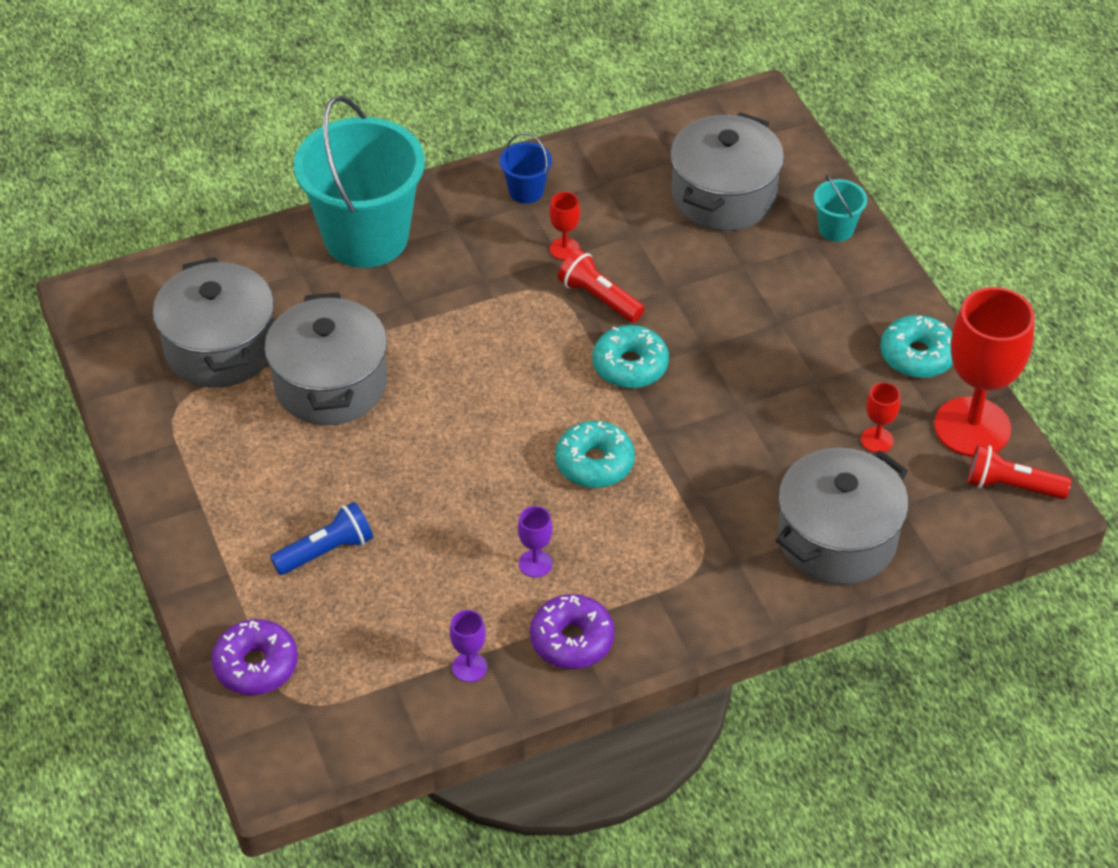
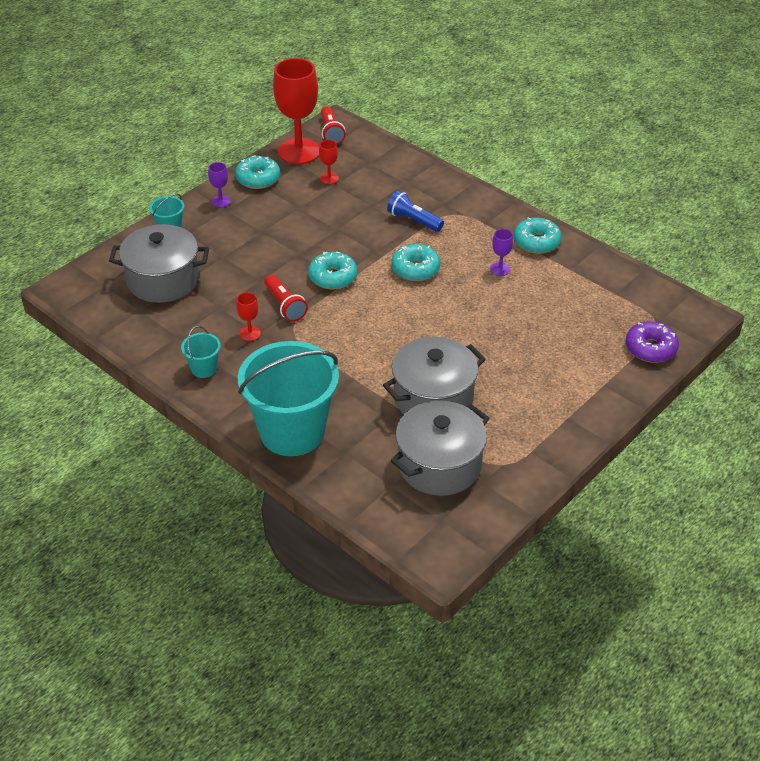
camera: 115 degrees left, 5 degrees down
blue flashlight [270,502,373,575] -> blue flashlight moved to [387,191,444,232]
purple goblet [450,610,487,682] -> purple goblet moved to [208,162,231,208]
blue bucket [500,133,552,204] -> turquoise bucket [181,326,221,378]
purple donut [530,594,615,669] -> turquoise donut [514,217,562,254]
red flashlight [558,249,645,322] -> red flashlight turned 45 degrees counterclockwise [264,275,308,322]
grey pot [776,448,909,585] -> none

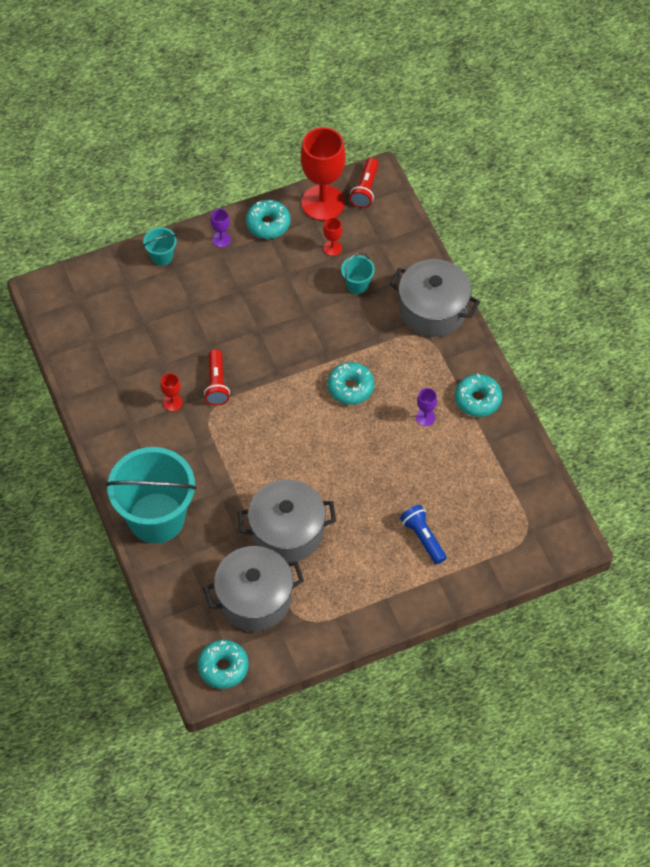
camera: 25 degrees right, 15 degrees up
grey pot [109,224,209,303] -> grey pot moved to [389,259,480,337]
turquoise bucket [181,326,221,378] -> turquoise bucket moved to [341,252,375,294]
turquoise donut [308,252,357,290] -> turquoise donut moved to [198,640,249,689]
blue flashlight [387,191,444,232] -> blue flashlight moved to [400,505,447,564]
purple donut [626,321,679,363] -> none

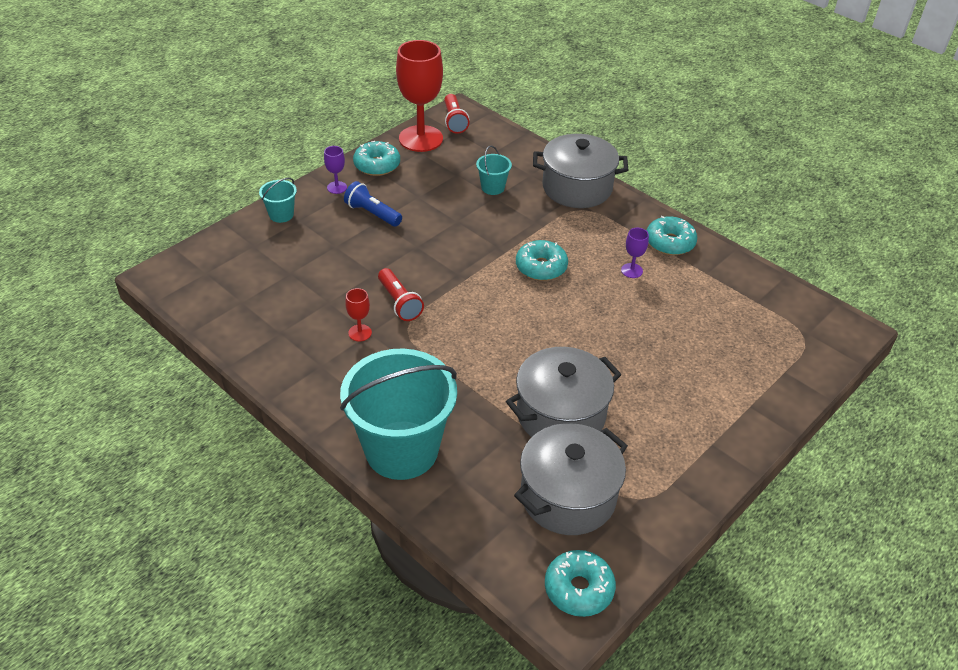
camera: 25 degrees left, 15 degrees down
red goblet [323,217,342,256] -> none
blue flashlight [400,505,447,564] -> blue flashlight moved to [344,181,402,227]

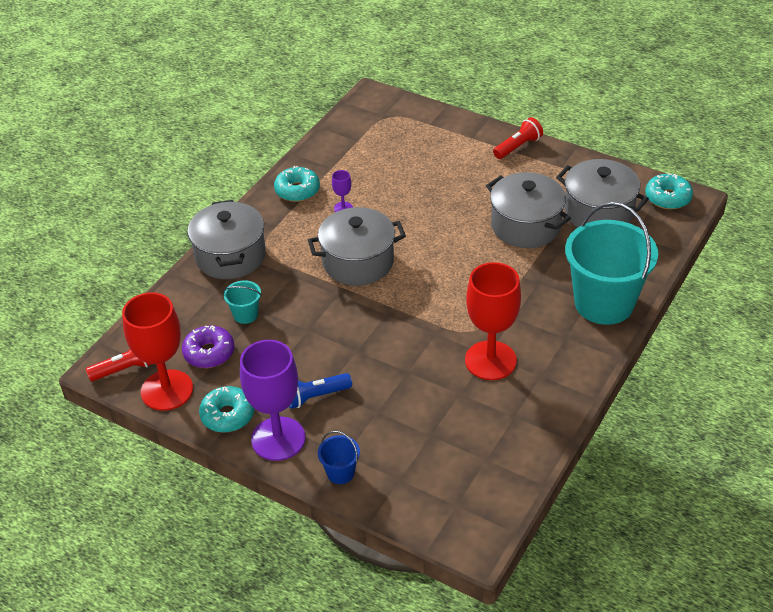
camera: 100 degrees left, 0 degrees up
turquoise bucket [259,178,297,223] -> blue bucket [318,431,360,484]
purple goblet [324,146,347,194] -> purple goblet [240,340,306,461], size x2.36
blue flashlight [344,181,402,227] -> blue flashlight turned 45 degrees clockwise [289,373,352,409]
red goblet [345,288,372,342] -> red goblet [465,262,521,380], size x2.36
red flashlight [378,268,424,321] -> red flashlight moved to [493,117,543,159]
turquoise donut [516,240,568,281] -> grey pot [308,207,406,286]
none -> purple donut [182,325,234,368]

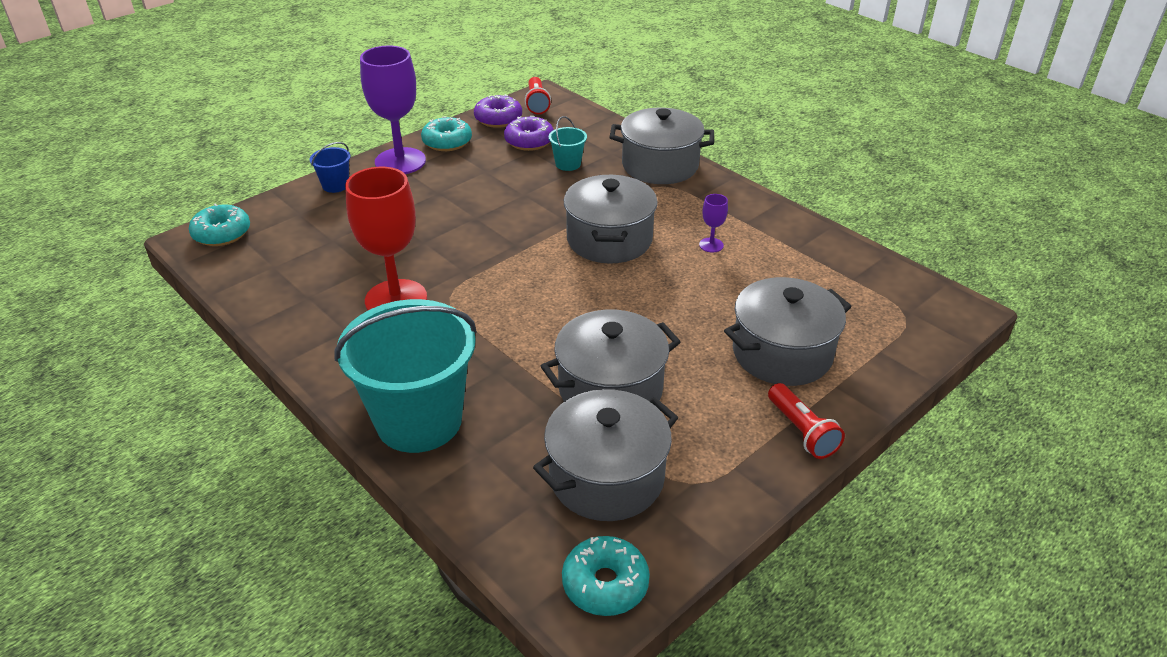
camera: 105 degrees right, 5 degrees down
red goblet [122,292,193,411] -> purple donut [474,94,522,128]
turquoise donut [274,166,320,202] -> turquoise donut moved to [189,204,250,246]
blue flashlight [289,373,352,409] -> none
none -> grey pot [724,277,852,386]

